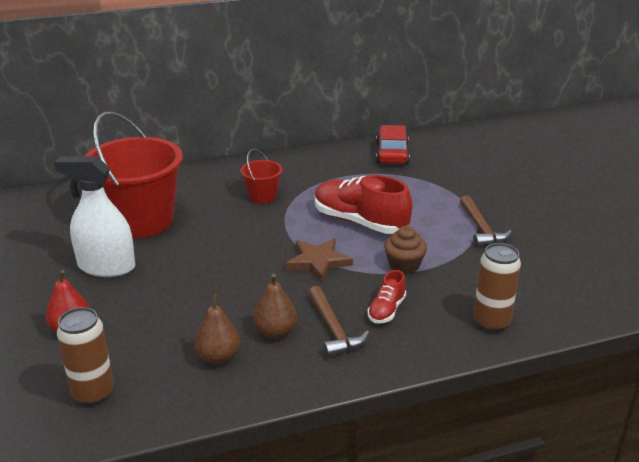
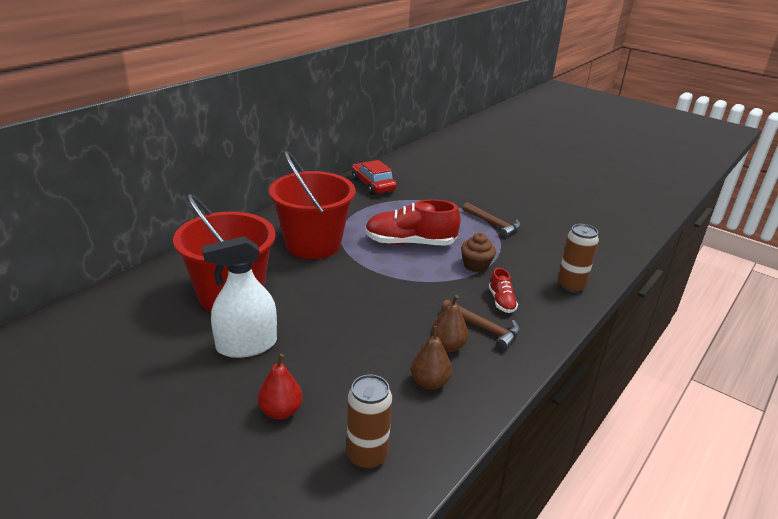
camera: 35 degrees left, 0 degrees up
red bucket [240,149,282,204] -> red bucket [269,151,356,259], size x2.17
brown star [286,238,353,281] -> none

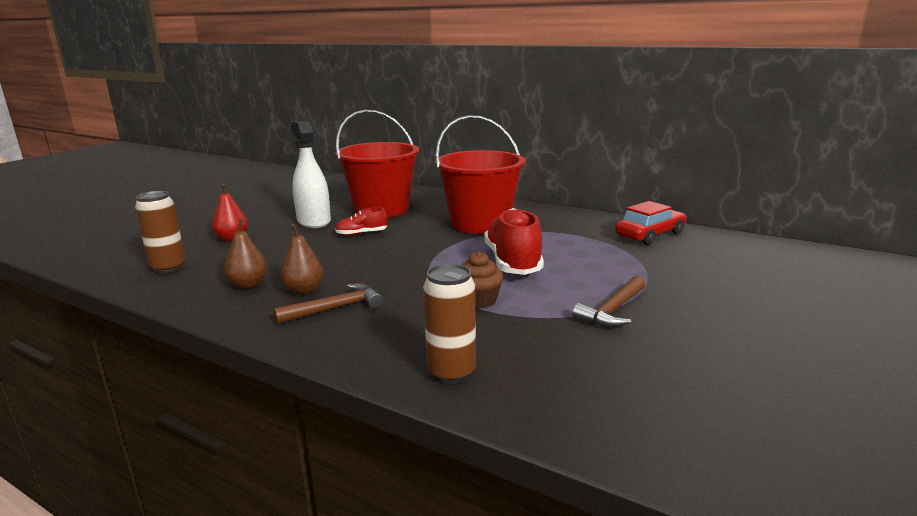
camera: 85 degrees right, 10 degrees down
brown hammer [441,299,520,350] -> brown hammer turned 150 degrees counterclockwise [273,283,383,324]
red shoe [489,268,518,313] -> red shoe moved to [335,207,387,236]

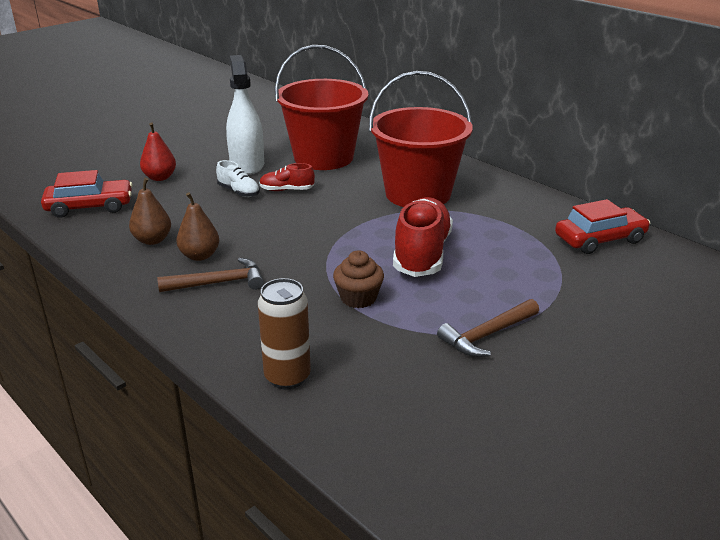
camera: 15 degrees right, 10 degrees up
brown can [135,191,186,274] -> red car [41,170,133,218]
none -> white shoe [216,160,260,197]

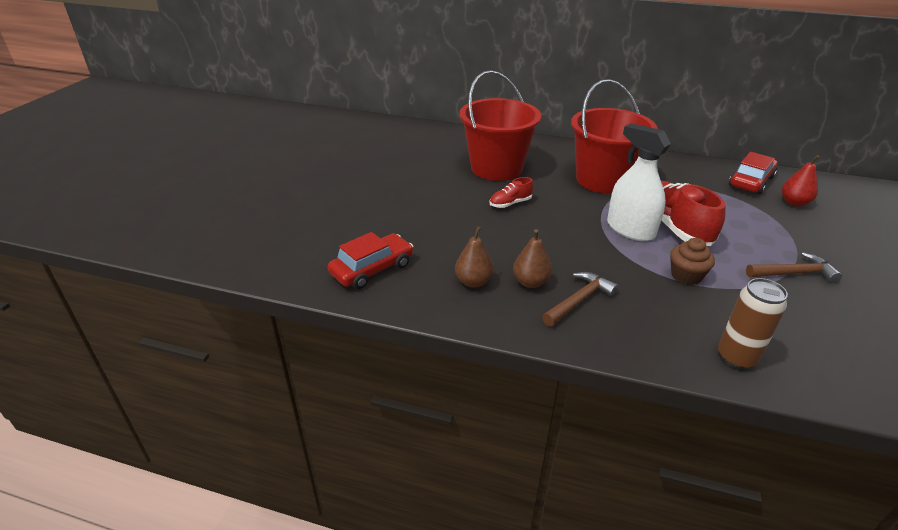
camera: 30 degrees left, 5 degrees up
red pear [140,122,176,181] -> red pear moved to [782,155,820,206]
white shoe [216,160,260,197] -> none
white spray bottle [226,55,264,175] -> white spray bottle moved to [607,123,671,241]
brown hammer [437,299,539,357] -> brown hammer turned 120 degrees counterclockwise [746,252,842,283]

